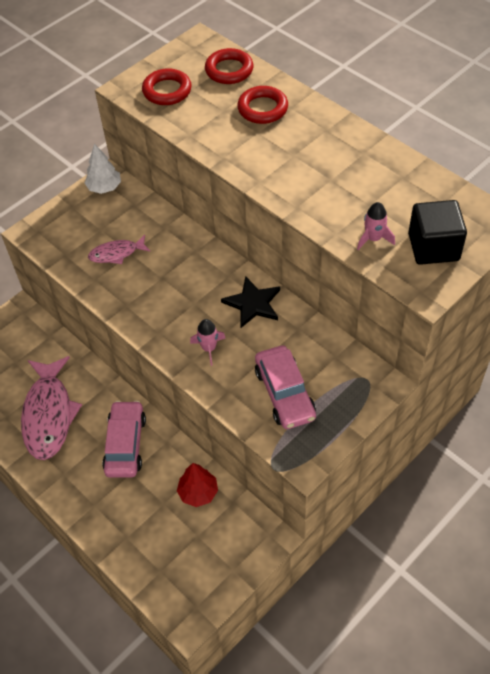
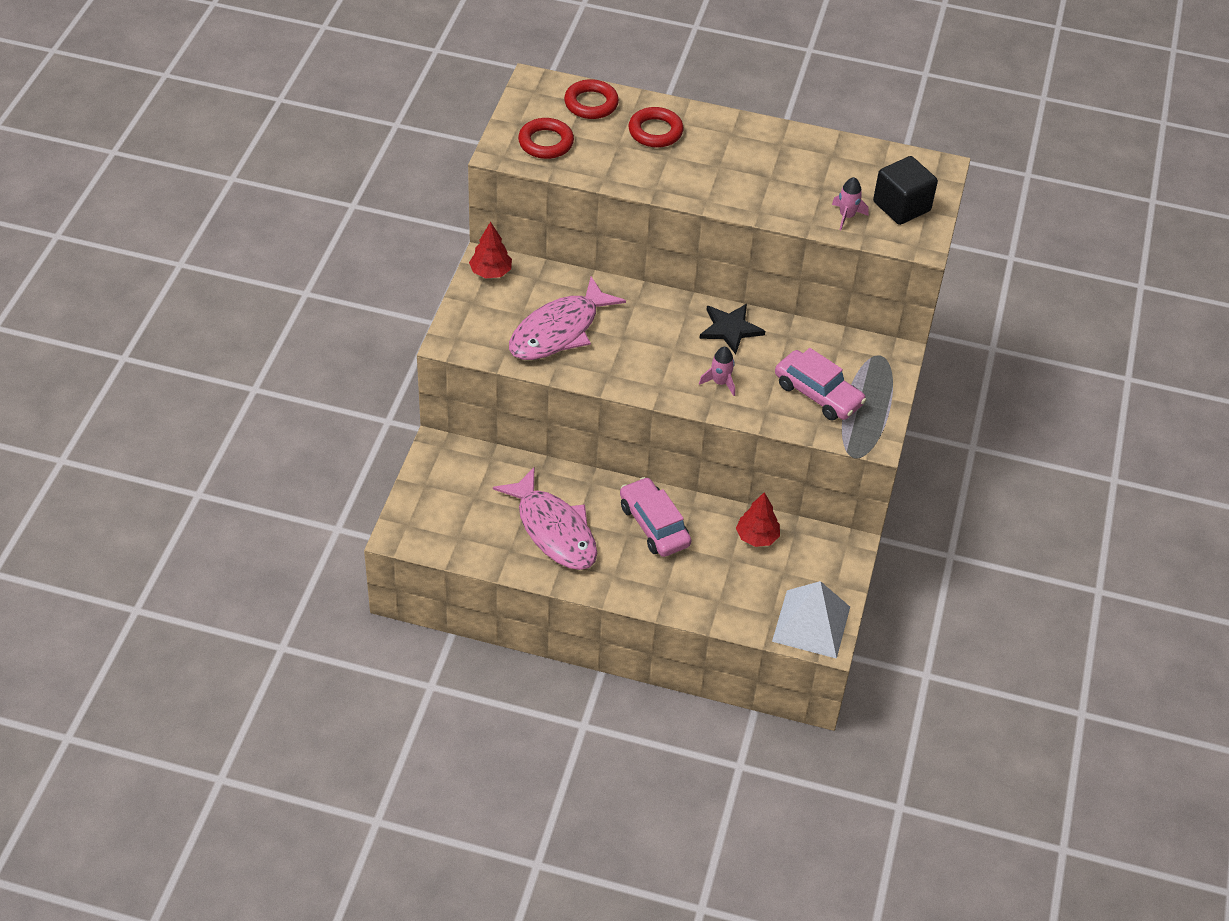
camera: 35 degrees left, 5 degrees down
white tree [84,144,121,194] -> red tree [469,221,512,278]
pink fish [88,235,150,264] -> pink fish [509,276,626,360], size x1.94
none -> white pyramid [772,581,850,659]

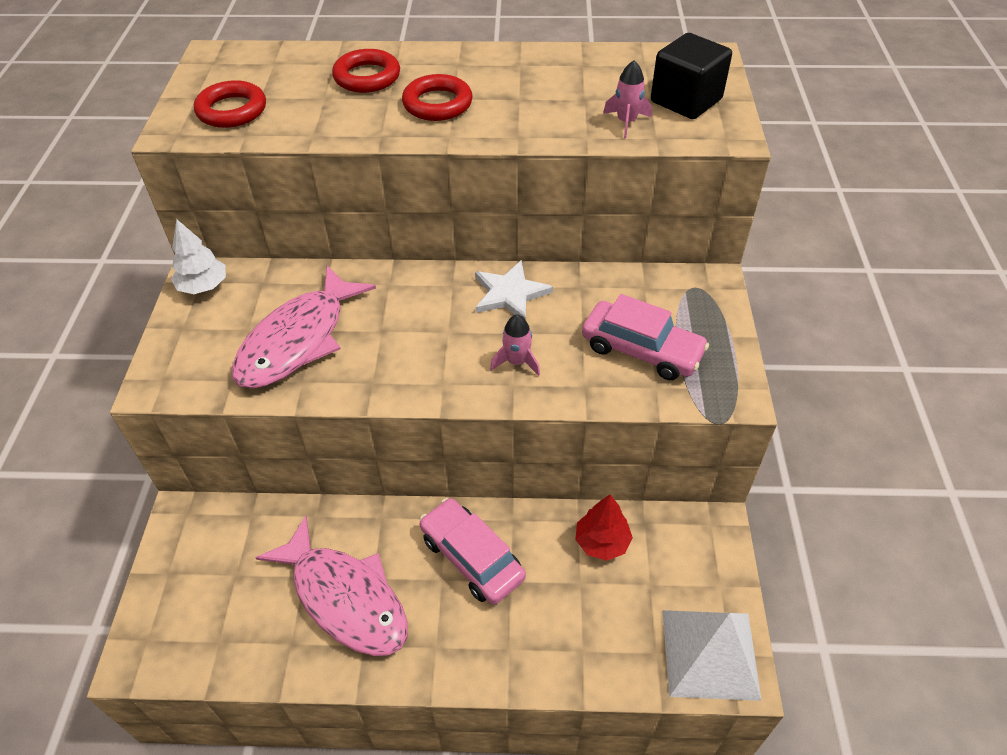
camera: 10 degrees left, 0 degrees up
red tree [469,221,512,278] -> white tree [171,219,226,294]
red ring [564,79,619,119] -> red ring moved to [402,74,473,121]
black star [699,304,765,354] -> white star [475,260,553,320]

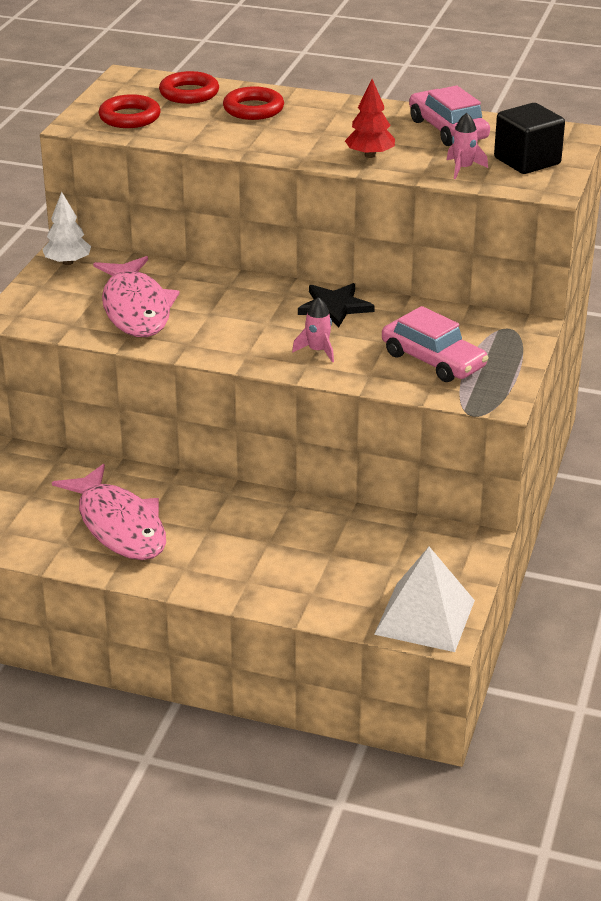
camera: 15 degrees right, 15 degrees down
pink fish [231,266,376,389] -> pink fish turned 60 degrees counterclockwise [93,256,180,337]
red ring [402,74,473,121] -> red ring moved to [159,71,219,104]
pink car [419,498,526,605] -> pink car moved to [409,85,490,146]
white star [475,260,553,320] -> black star [298,283,375,328]
red tree [575,494,633,561] -> red tree moved to [345,79,395,158]

